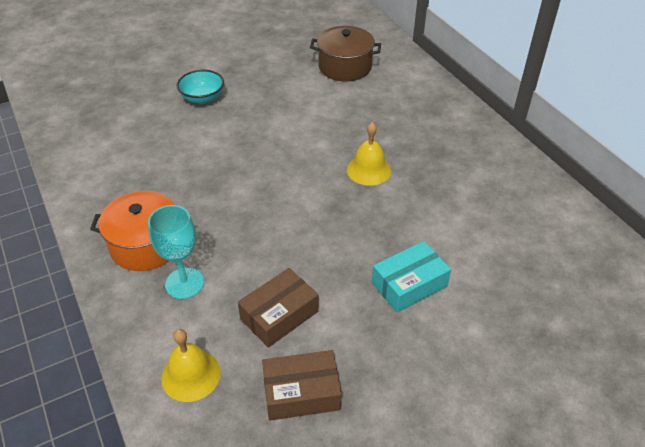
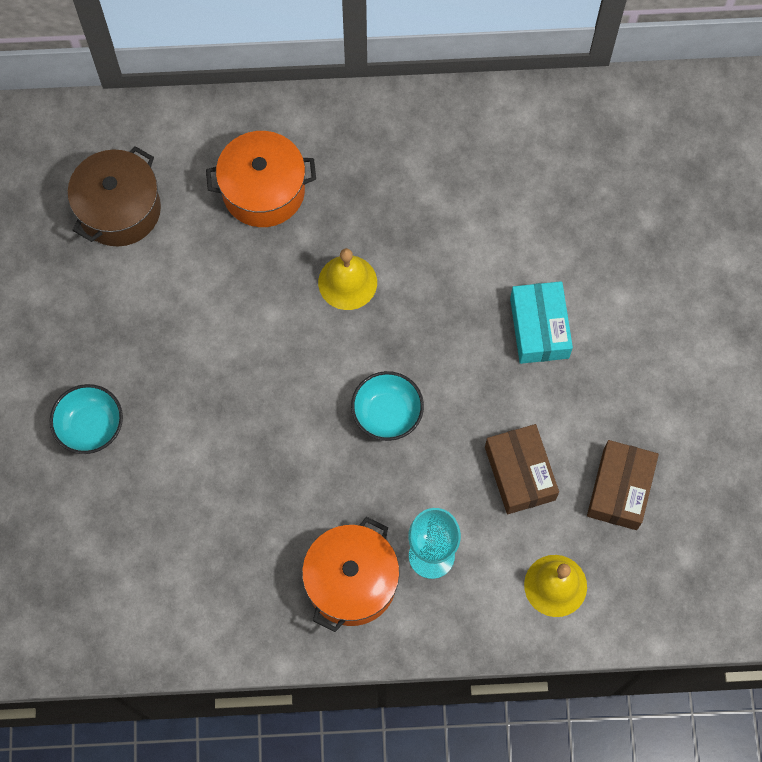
camera: 65 degrees left, 25 degrees up
none -> orange pot [206,131,316,227]
none -> turquoise bowl [351,371,424,441]

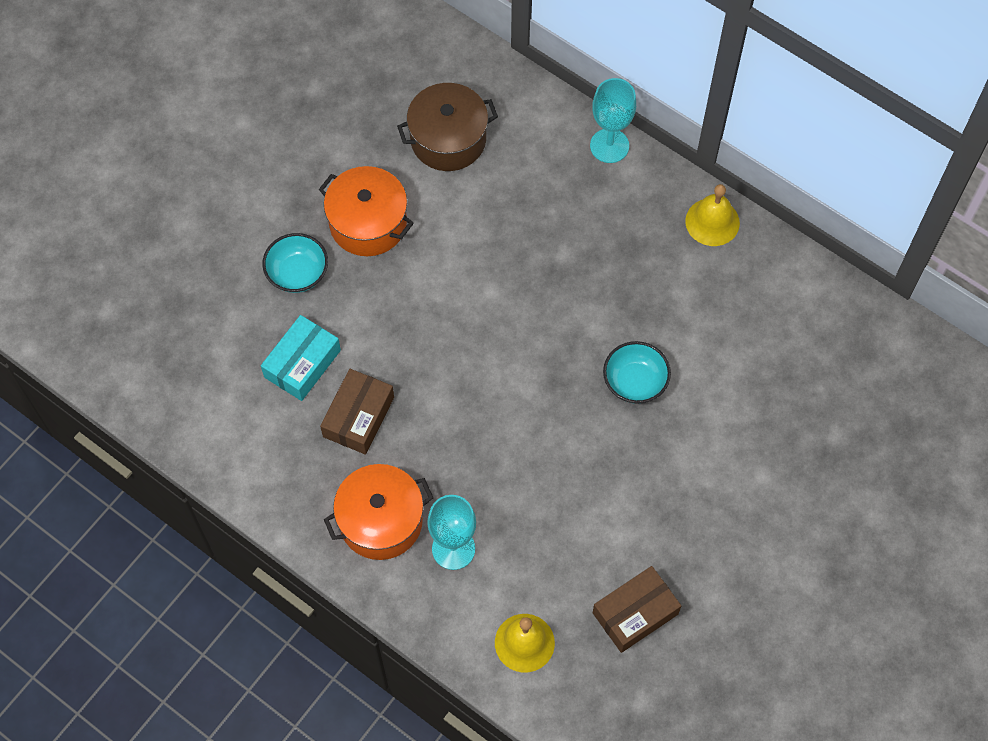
camera: 40 degrees right, 5 degrees down
orange pot [206,131,316,227] -> orange pot moved to [318,166,414,256]
yellow bell [318,248,377,310] -> yellow bell moved to [685,184,740,246]
turquoise bowl [351,371,424,441] -> turquoise bowl moved to [603,341,671,404]
brown box [485,424,559,514] -> brown box moved to [320,369,394,455]
turquoise box [510,281,573,364] -> turquoise box moved to [261,315,341,401]
none -> turquoise goblet [590,78,636,163]

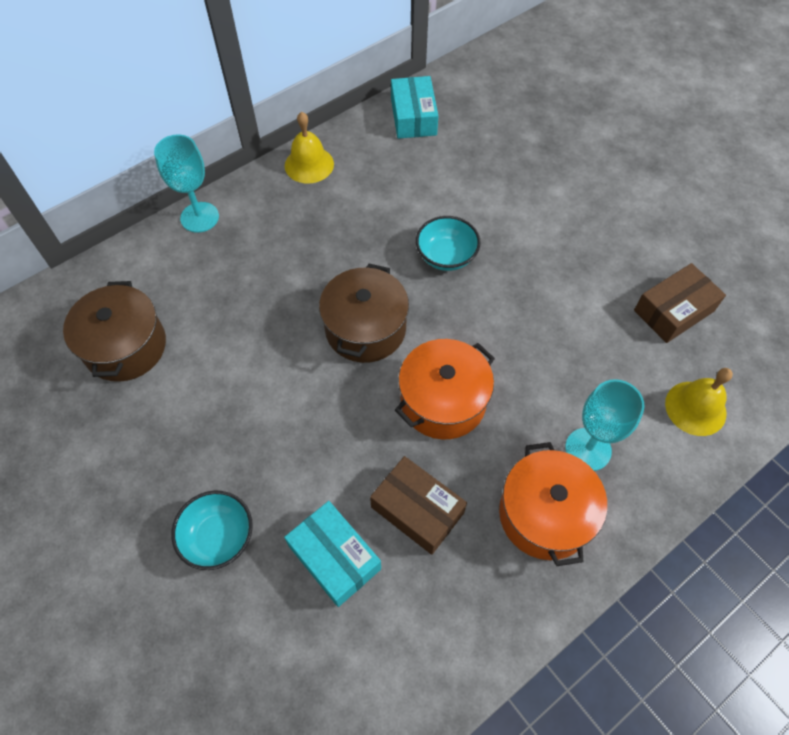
camera: 75 degrees left, 5 degrees down
orange pot [318,166,414,256] -> orange pot moved to [395,339,495,440]
brown box [593,566,681,653] -> brown box turned 75 degrees clockwise [634,263,726,343]
none -> brown pot [319,264,409,363]
none -> turquoise box [391,76,438,139]

